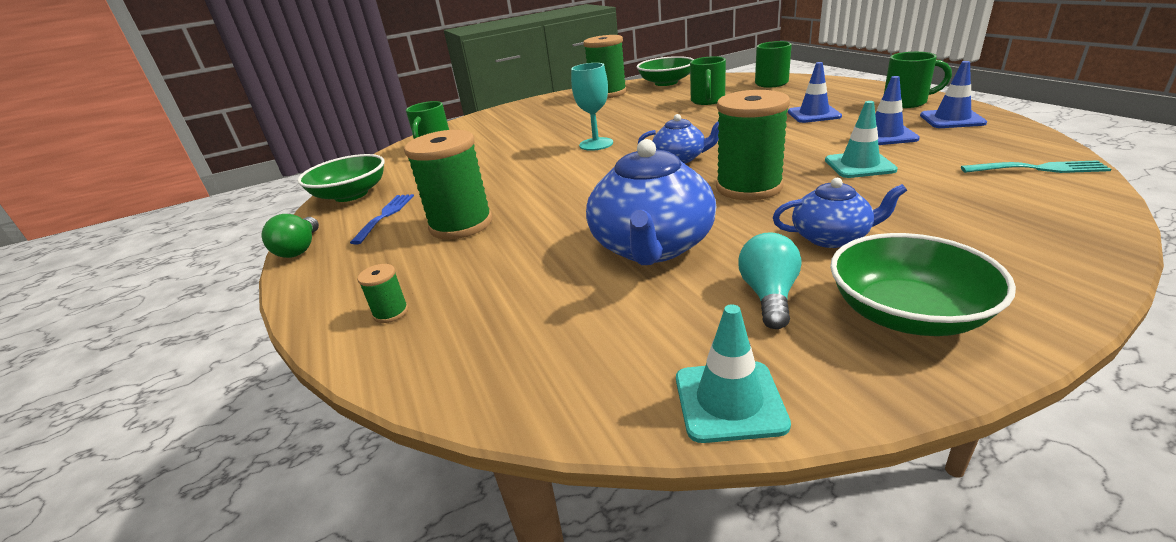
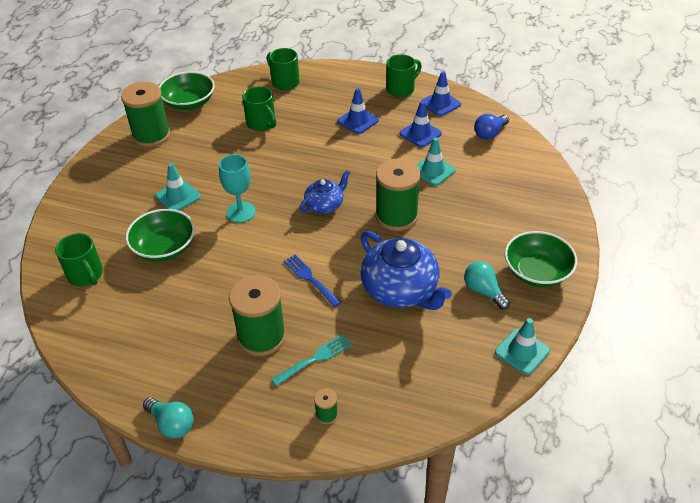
camera: 50 degrees left, 15 degrees up
green light bulb [262,214,319,258] -> turquoise light bulb [143,397,194,438]
green bowl [297,154,385,202] -> green bowl moved to [126,209,195,262]
blue fork [350,194,414,244] -> blue fork moved to [283,254,341,307]
blue teapot [773,178,907,248] -> none
turquoise fork [961,160,1112,173] -> turquoise fork moved to [271,334,352,386]
none -> turquoise traffic cone [156,163,201,211]
none -> blue light bulb [474,114,509,140]

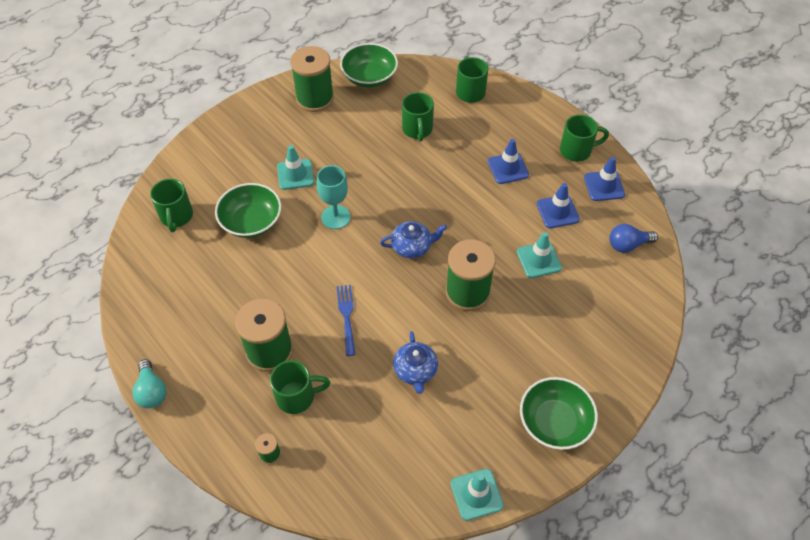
camera: 30 degrees right, 10 degrees up
turquoise fork [271,334,352,386] -> green mug [270,360,330,414]
blue teapot [360,231,452,310] -> blue teapot [393,331,438,394], size x0.56
turquoise light bulb [464,261,510,310] -> none

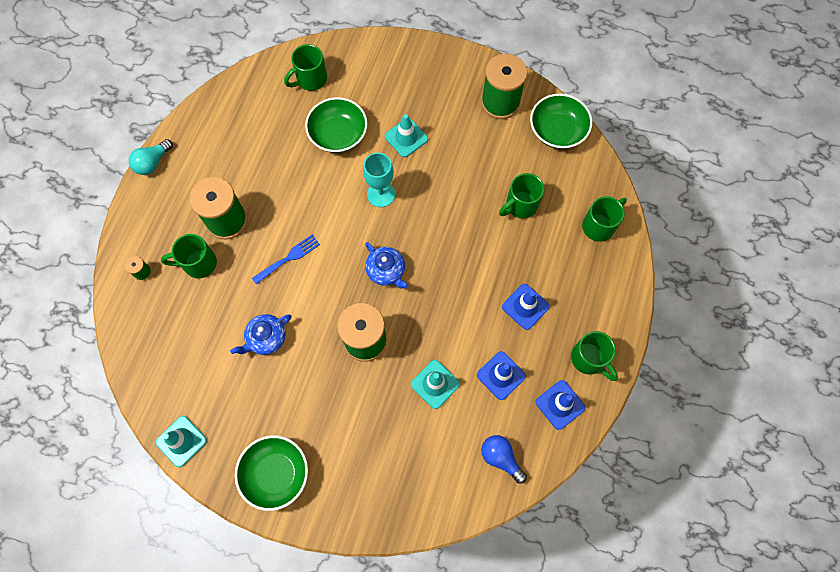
camera: 60 degrees right, 15 degrees up
green mug [270,360,330,414] -> green mug turned 120 degrees clockwise [161,234,217,278]

